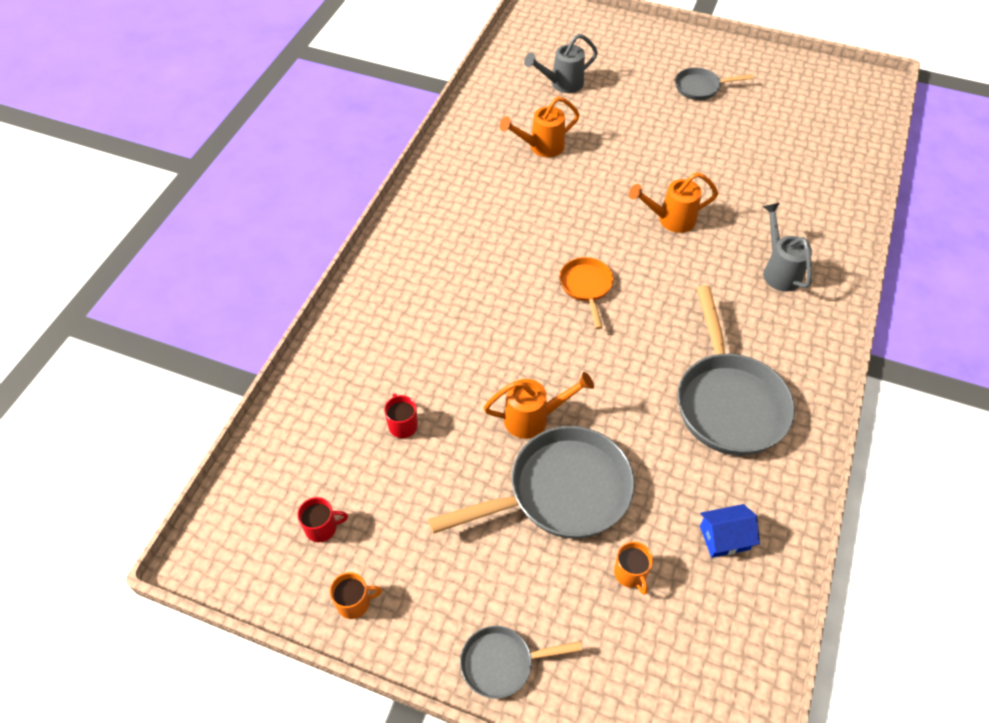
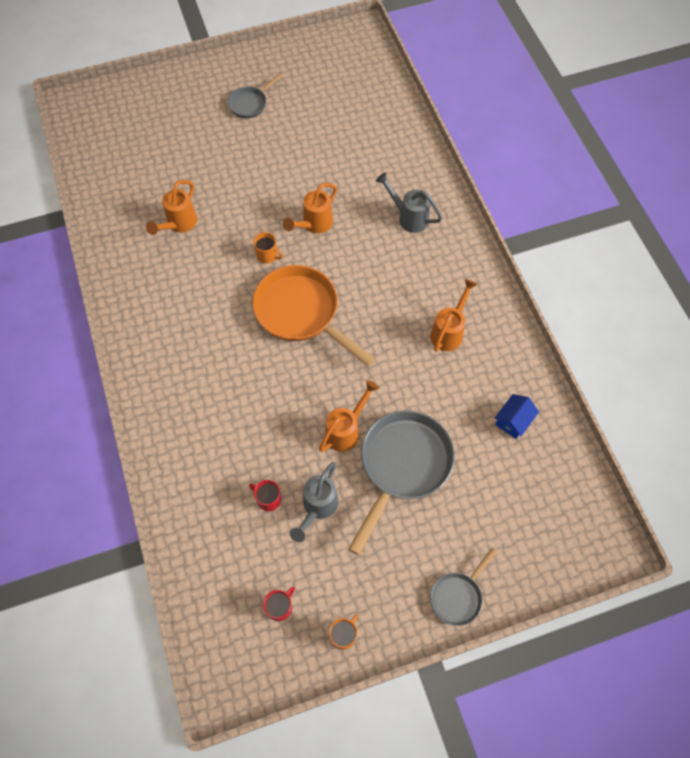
camera: 40 degrees left, 10 degrees up
grey watering can [524,34,598,93] -> grey watering can moved to [290,462,339,542]
orange pan [560,257,614,329] -> orange pan [252,265,376,367], size x1.92
orange mug [614,542,653,595] -> orange mug moved to [253,232,283,263]
grey pan [678,285,795,456] -> orange watering can [430,279,478,352]

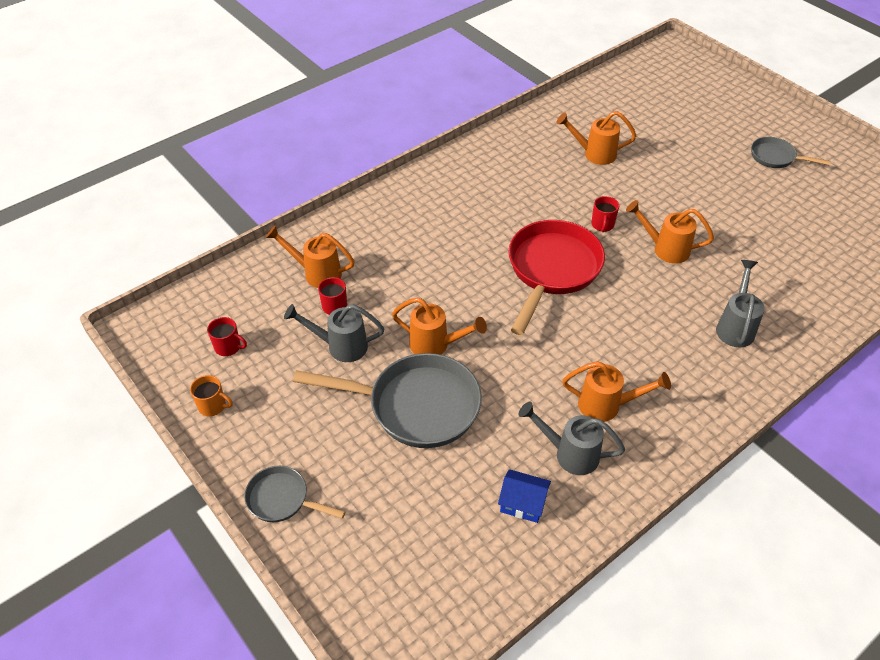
camera: 70 degrees right, 15 degrees down
orange pan [252,265,376,367] -> red pan [509,220,605,335]
orange mug [253,232,283,263] -> red mug [591,196,619,232]
none -> orange watering can [266,225,355,288]
none -> grey watering can [519,401,625,475]

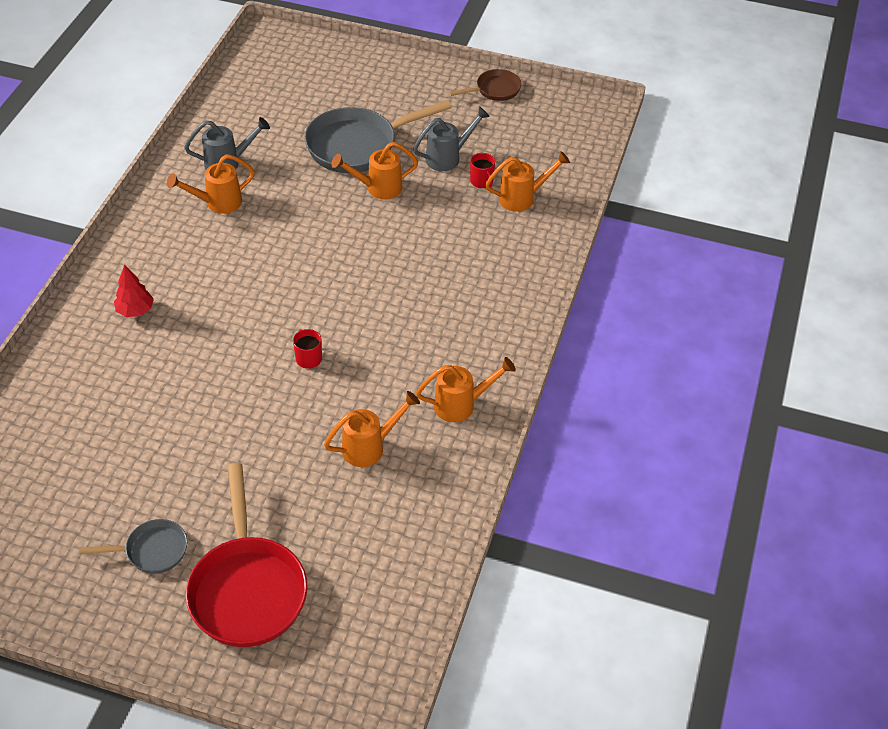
camera: 145 degrees right, 0 degrees up
orange mug [190,375,233,416] -> brown pan [449,69,521,101]
red mug [207,317,247,356] -> none
grey pan [244,466,346,522] -> none
blue house [498,469,551,523] -> none
red pan [509,220,605,335] -> red pan moved to [186,463,307,647]
orange watering can [626,200,714,264] -> orange watering can moved to [416,357,516,422]
grey watering can [716,260,765,347] -> red tree [114,264,154,317]

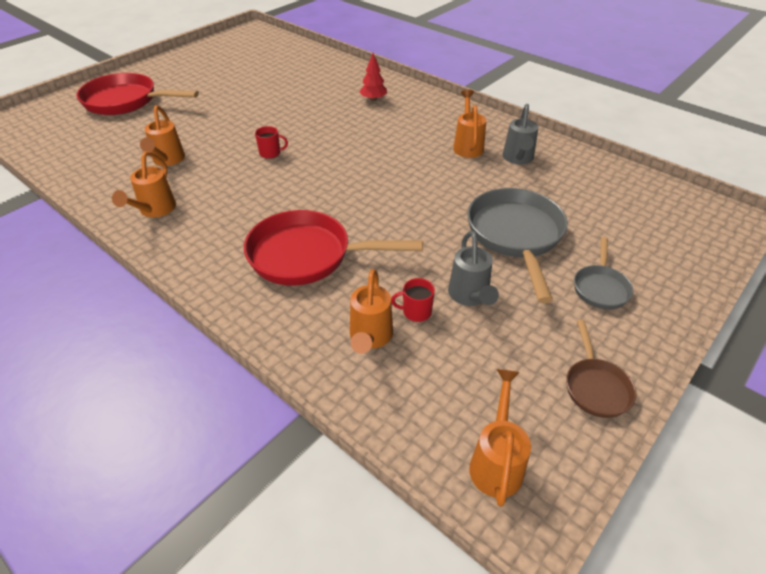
camera: 115 degrees right, 5 degrees down
grey pan [80,519,188,574] -> grey pan moved to [574,237,634,309]
orange watering can [331,142,418,199] -> orange watering can moved to [469,369,531,507]
none -> red pan [244,210,423,286]

